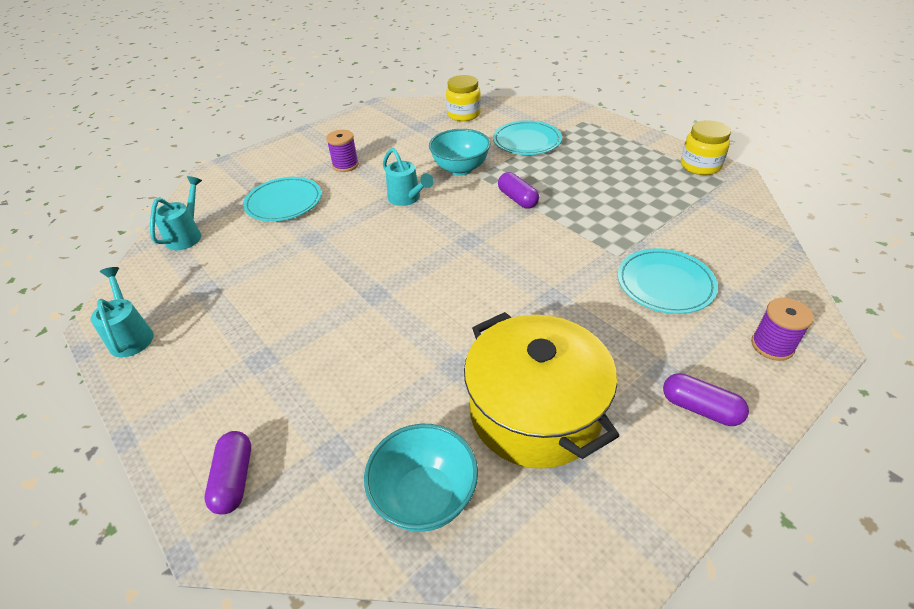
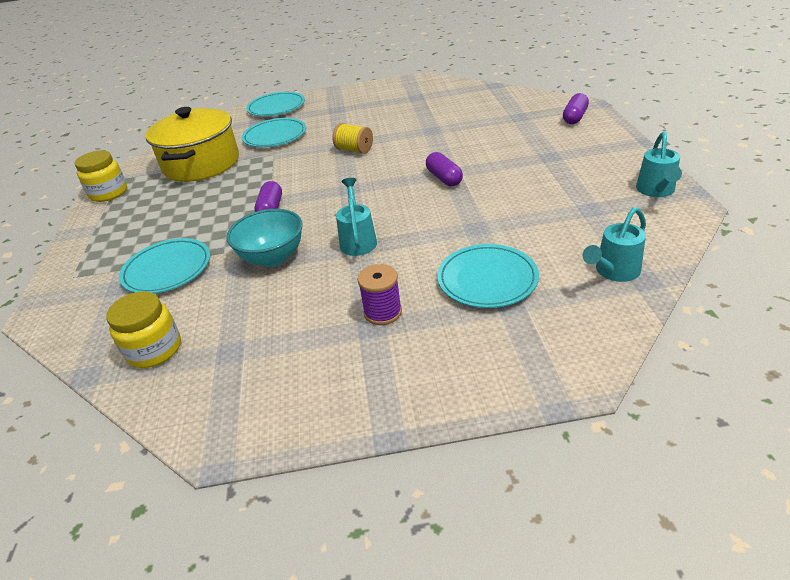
camera: 145 degrees left, 5 degrees down
turquoise bowl [364,424,478,532] -> none
yellow pot [464,312,619,469] -> yellow pot moved to [146,107,239,182]
purple capsule [663,373,749,426] -> purple capsule moved to [426,152,463,186]
purple spool [751,298,814,361] -> turquoise plate [246,92,305,116]
none -> yellow spool [332,123,373,154]

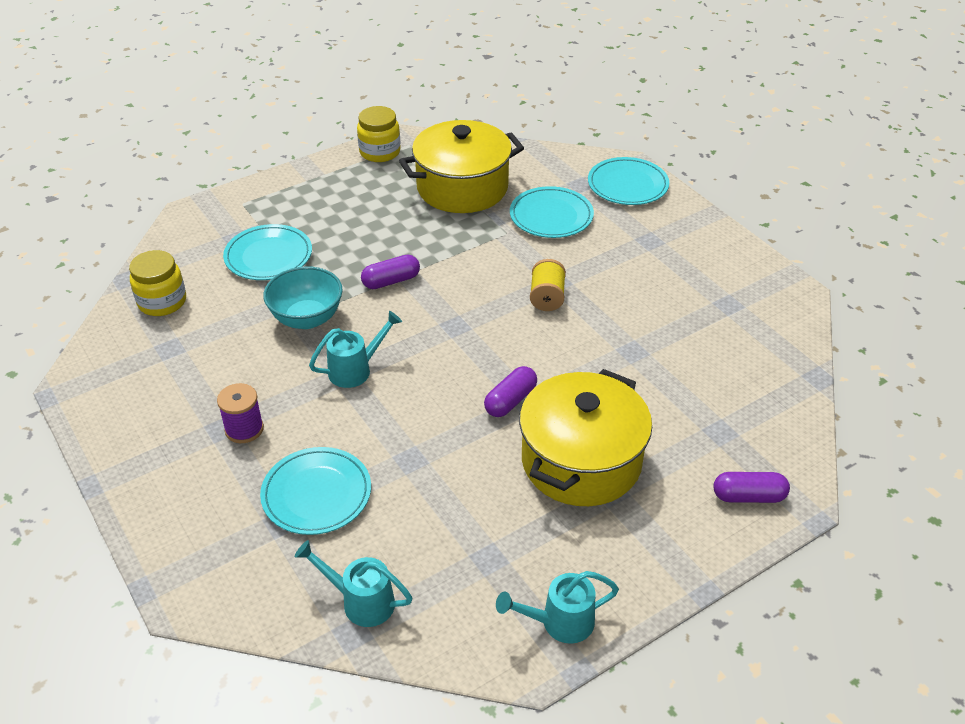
camera: 60 degrees right, 5 degrees up
none -> yellow pot [519,369,652,506]

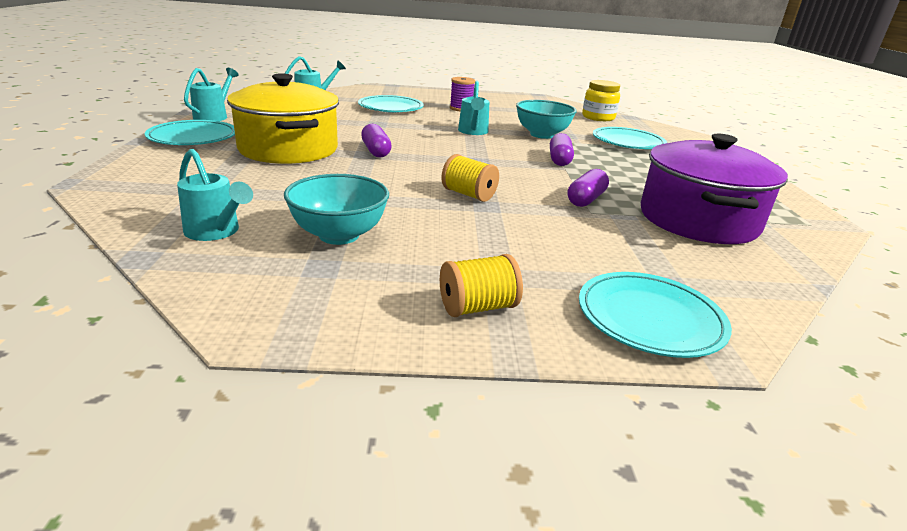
camera: 120 degrees right, 15 degrees down
yellow jar [357,106,401,162] -> none
yellow pot [399,120,524,213] -> purple pot [641,134,788,244]
turquoise plate [510,186,594,238] -> turquoise plate moved to [145,120,235,145]
purple capsule [714,472,790,503] -> purple capsule moved to [567,169,609,207]
none -> turquoise watering can [177,149,253,241]
none -> turquoise bowl [284,174,389,245]
none -> yellow spool [440,254,523,317]

